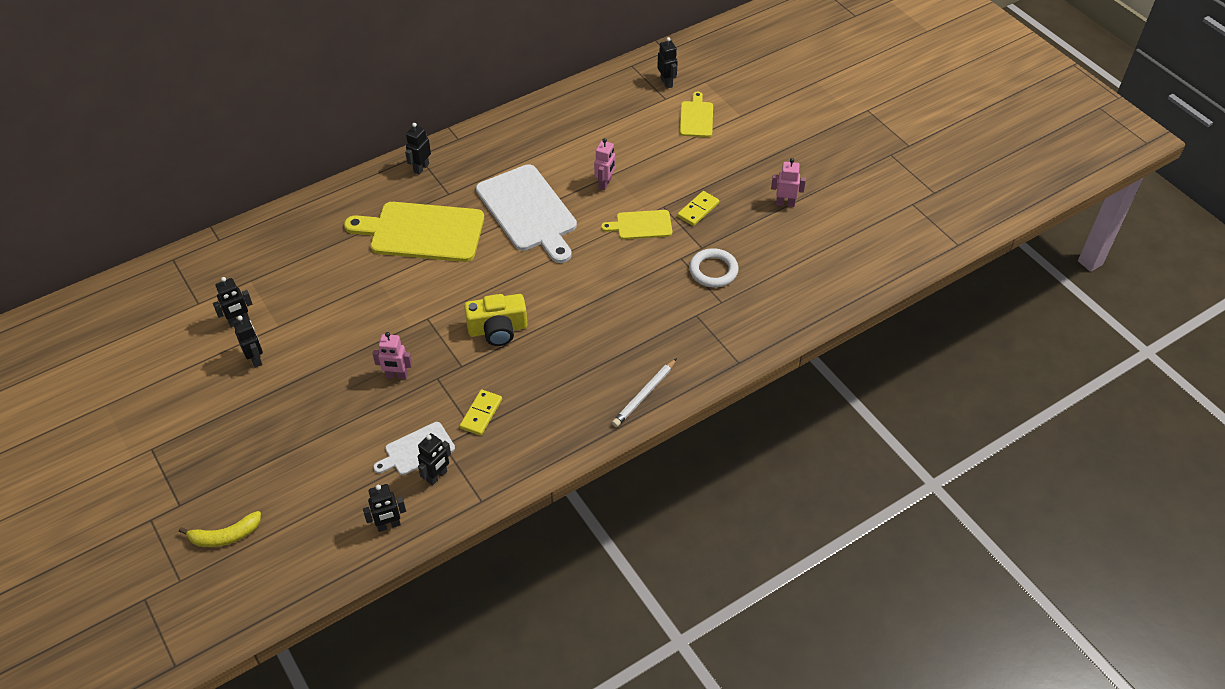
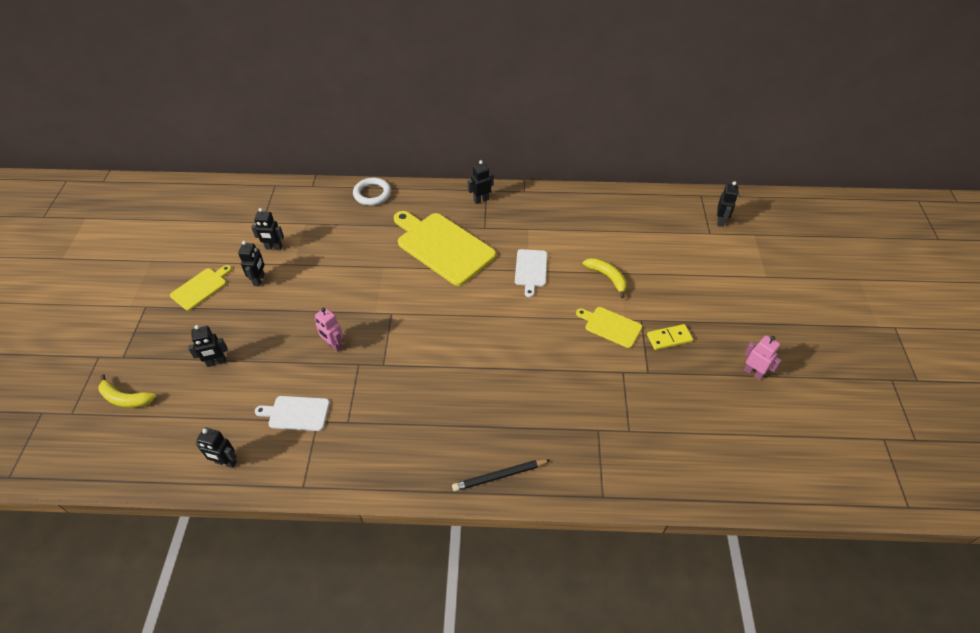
camera: 35 degrees right, 0 degrees up
black robot [418,433,451,486] -> black robot moved to [188,325,228,367]
yellow domino [460,389,502,436] -> none
yellow camera [464,294,527,346] -> none
white cutting board [476,164,577,263] -> white cutting board [515,249,547,297], size x0.51
pink robot [594,138,615,190] -> yellow banana [583,258,627,298]
white pencil [612,358,677,427] -> black pencil [452,459,550,491]
yellow cutting board [680,92,713,137] -> yellow cutting board moved to [170,265,232,310]
white ring [689,248,739,287] -> white ring moved to [353,178,391,206]

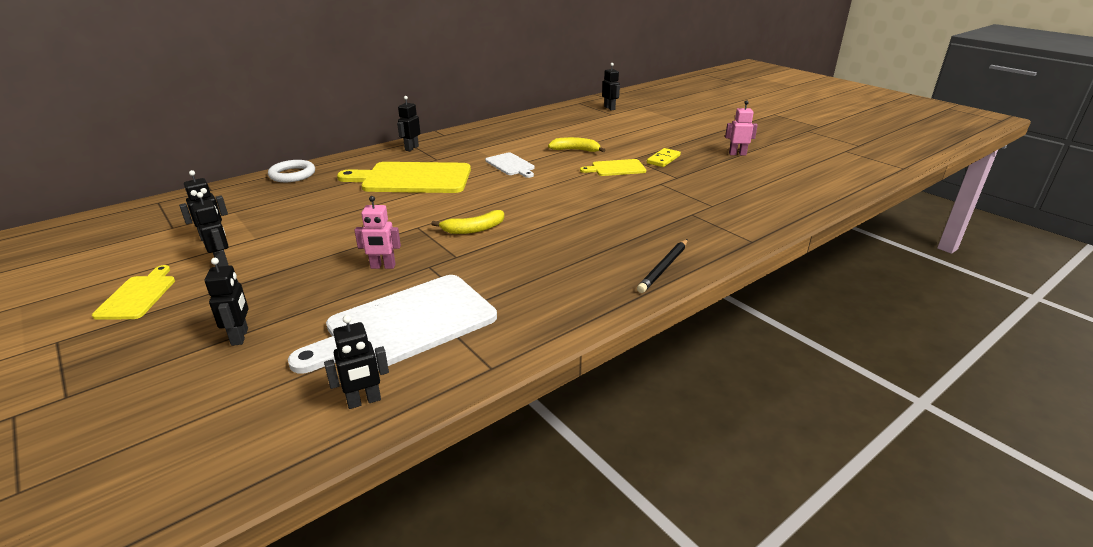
camera: 40 degrees left, 20 degrees down
yellow banana [99,374,156,408] -> yellow banana moved to [431,210,504,234]
black robot [188,325,228,367] -> black robot turned 45 degrees counterclockwise [205,258,249,346]
white cutting board [255,396,330,431] -> white cutting board [288,275,497,374], size x1.95

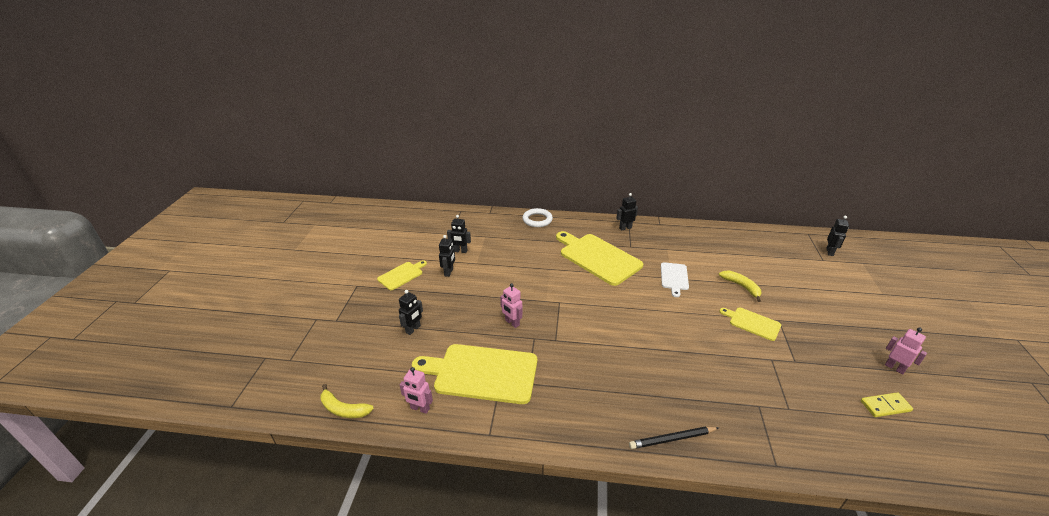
camera: 45 degrees right, 5 degrees up
white cutting board [288,275,497,374] -> yellow cutting board [412,344,537,404]
black robot [324,315,389,409] -> pink robot [400,367,433,414]
yellow banana [431,210,504,234] -> yellow banana moved to [320,384,374,418]
yellow domino [647,148,681,167] -> yellow domino moved to [861,392,913,417]

